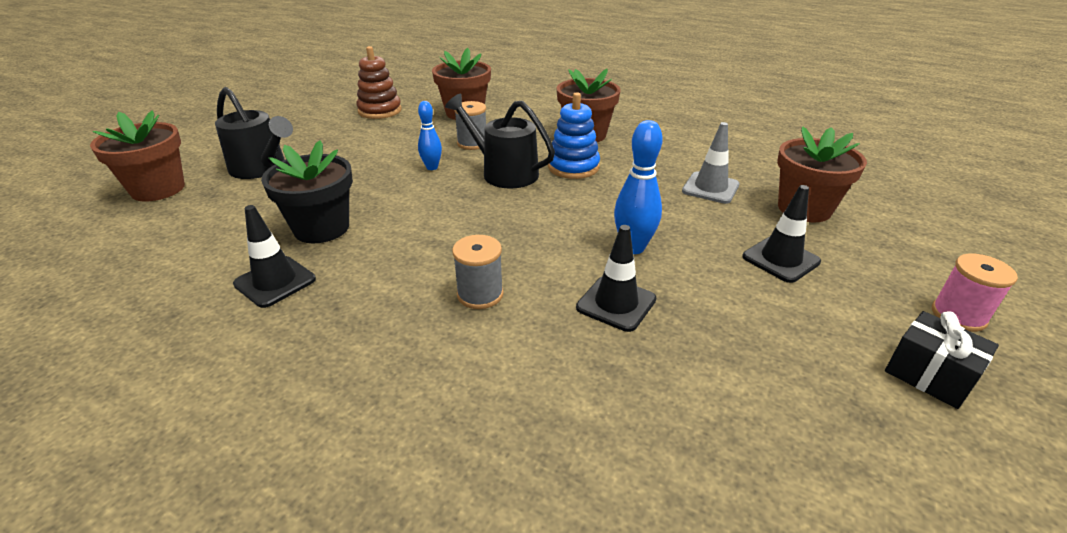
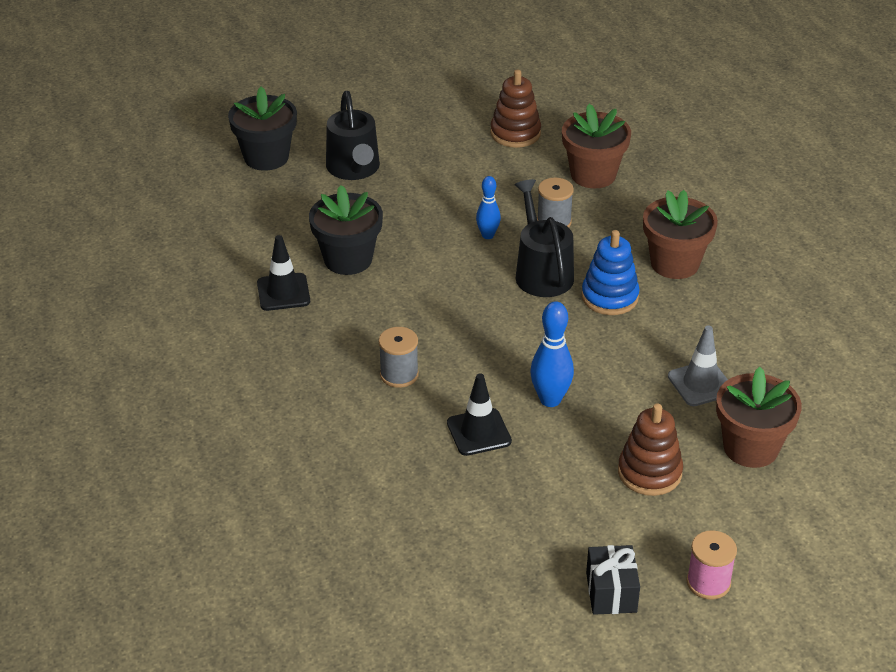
camera: 40 degrees right, 5 degrees up
brown flower pot [90,111,185,201] -> black flower pot [228,87,297,171]
black traffic cone [742,185,821,283] -> brown stacking toy [618,403,683,496]

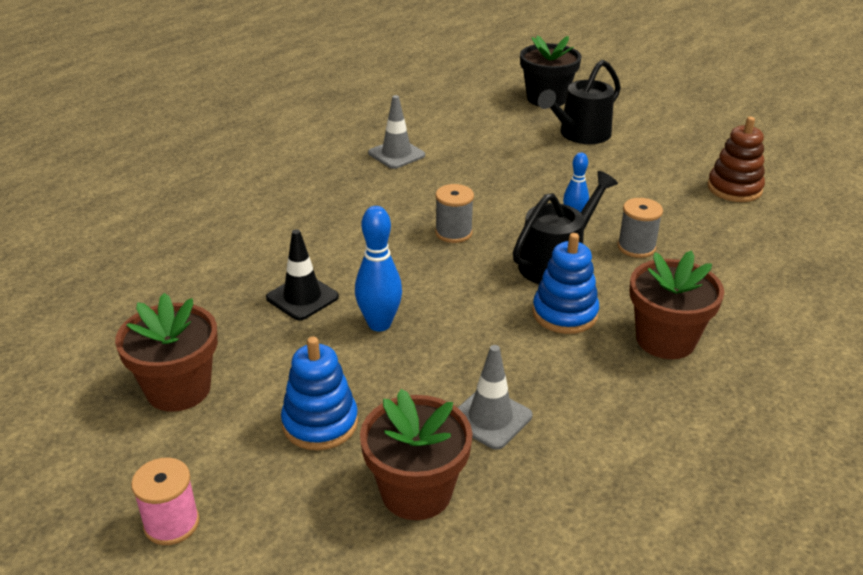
camera: 60 degrees right, 5 degrees down
black traffic cone [257,235,310,311] -> grey traffic cone [368,95,425,169]
black flower pot [309,185,383,275] -> none
grey spool [379,327,419,388] -> grey spool moved to [435,184,474,243]
brown flower pot [562,104,631,188] -> brown flower pot moved to [115,293,218,412]
black gift [586,545,640,615] -> none
brown stacking toy [618,403,683,496] -> blue stacking toy [281,336,358,450]

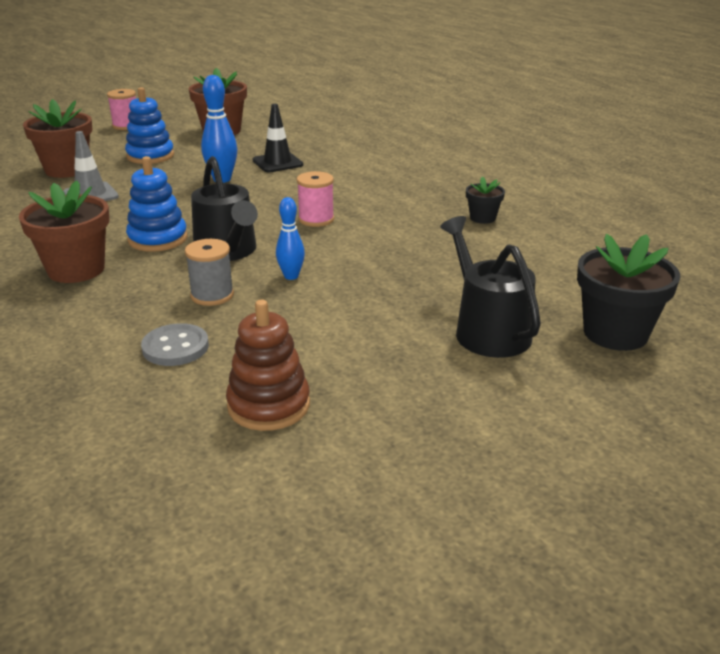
camera: 110 degrees right, 5 degrees down
grey traffic cone [368,95,425,169] -> black flower pot [466,176,505,224]
grey spool [435,184,474,243] -> pink spool [297,171,334,227]
none -> grey button [141,323,209,366]

